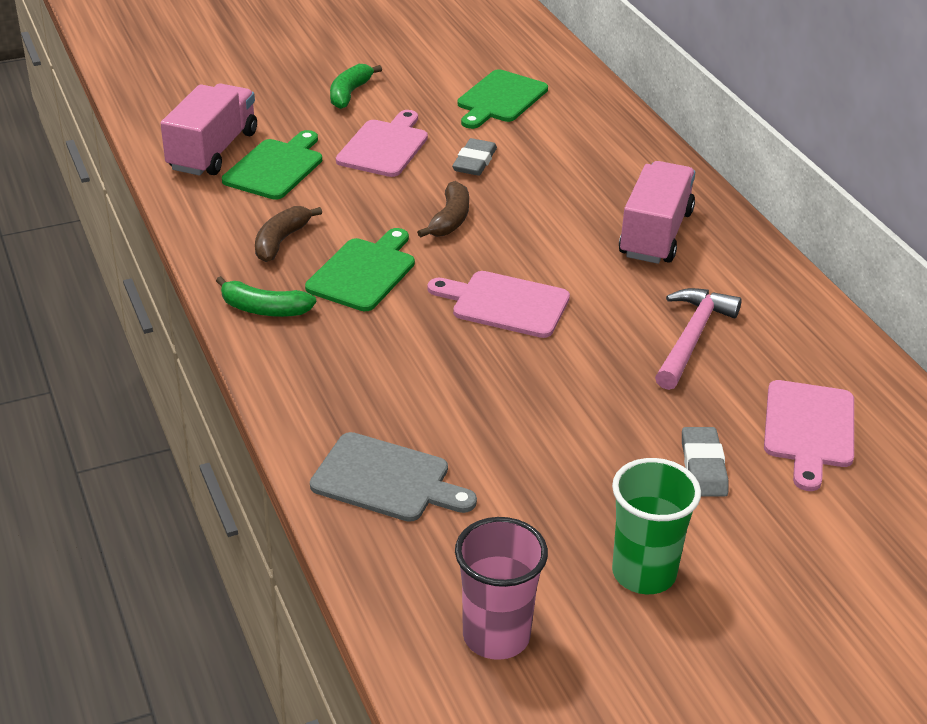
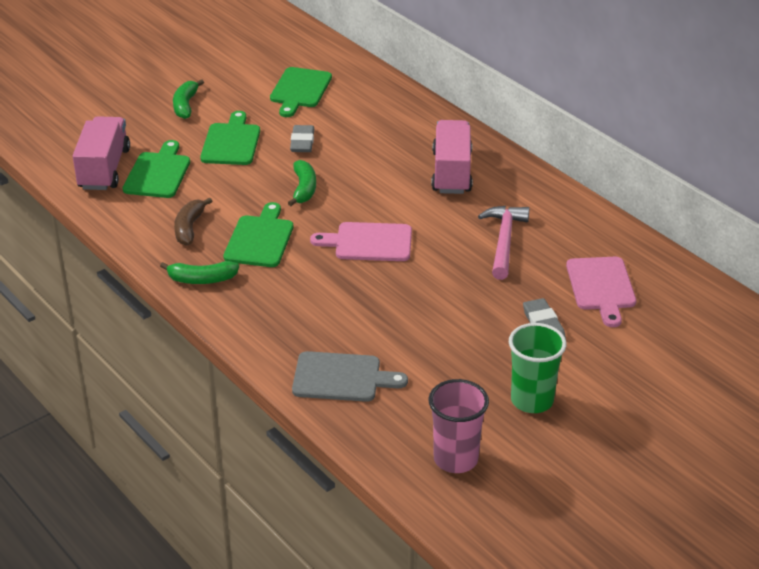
camera: 15 degrees left, 0 degrees up
pink cutting board [336,110,428,177] -> green cutting board [200,111,260,165]
brown banana [417,181,469,238] -> green banana [288,160,316,206]

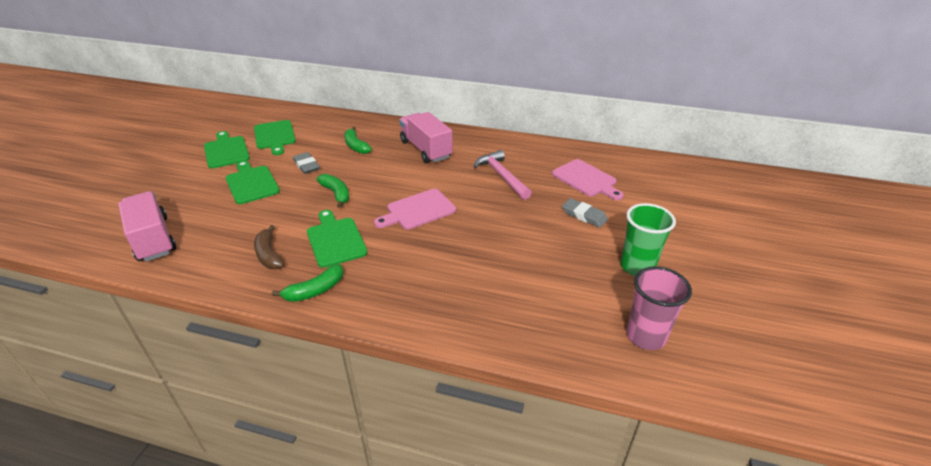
camera: 35 degrees left, 0 degrees up
green cutting board [123,140,190,198] -> green cutting board moved to [204,131,250,168]
green banana [173,79,204,119] -> green banana moved to [344,127,372,154]
grey cutting board [292,351,408,402] -> none

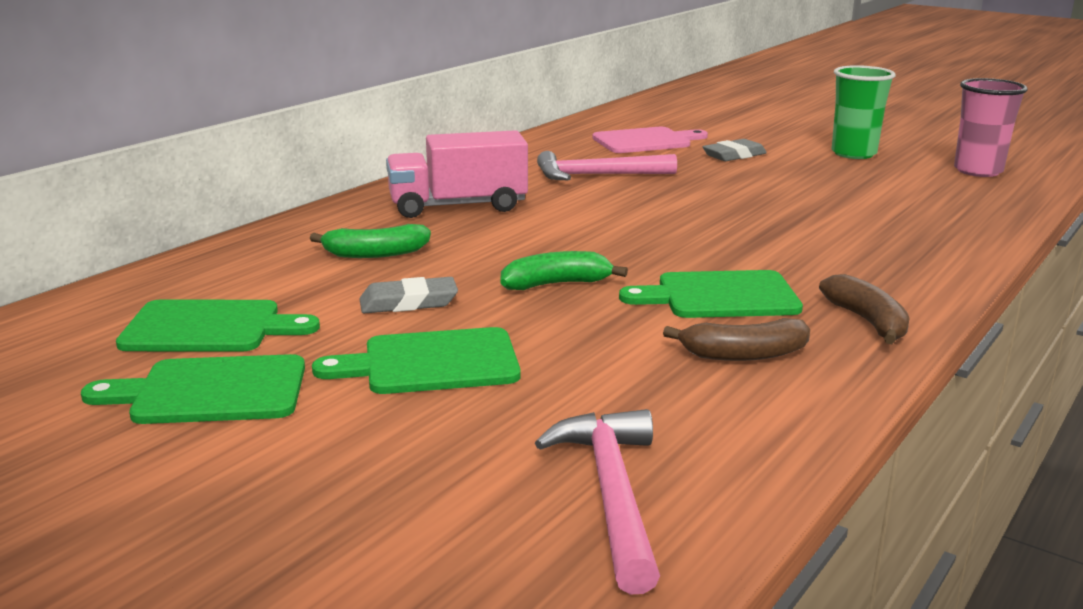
camera: 70 degrees left, 15 degrees down
pink truck [118,191,176,262] -> pink hammer [535,409,660,595]
green banana [272,264,344,302] -> brown banana [819,274,910,344]
pink cutting board [374,189,456,229] -> none

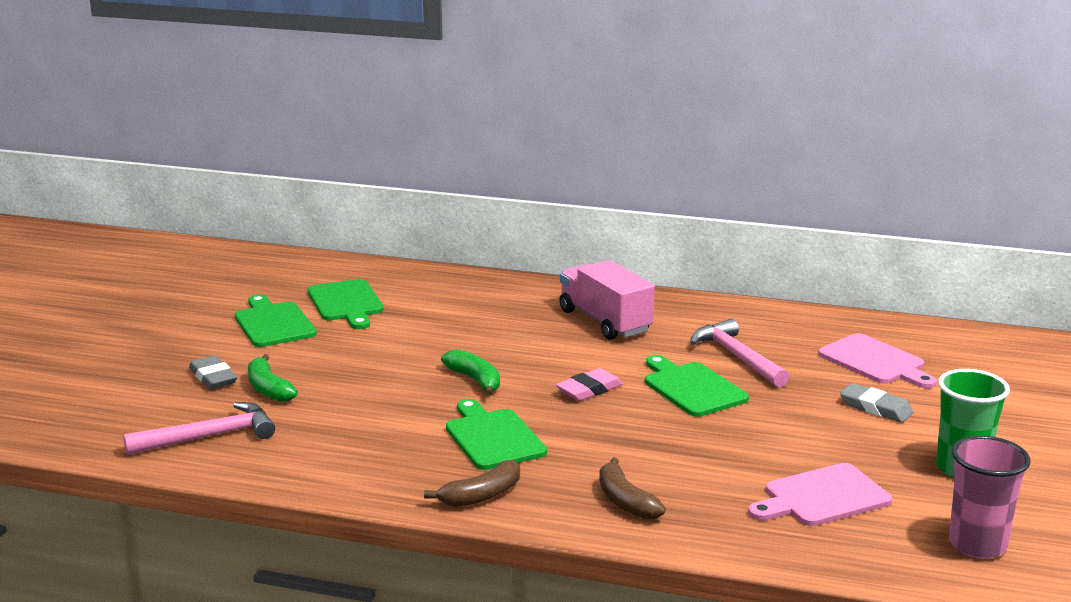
camera: 70 degrees right, 0 degrees up
green banana [310,224,431,258] -> green banana moved to [248,354,298,402]
green cutting board [312,327,521,394] -> green cutting board moved to [645,355,749,417]
grey eraser [360,277,458,313] -> grey eraser moved to [189,355,237,389]
brown banana [663,318,810,361] -> brown banana moved to [599,457,666,519]
none -> pink eraser [556,368,623,401]
none -> pink cutting board [748,463,892,526]

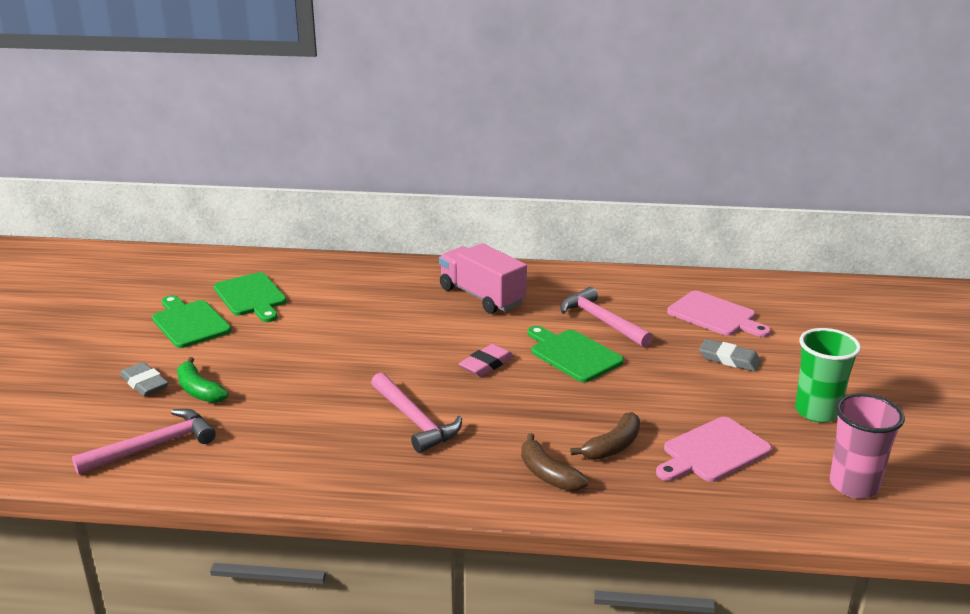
camera: 10 degrees left, 5 degrees up
brown banana [424,460,520,507] -> brown banana moved to [570,412,640,460]
green banana [441,349,500,396] -> none
green cutting board [446,399,547,470] -> pink hammer [371,373,462,453]

